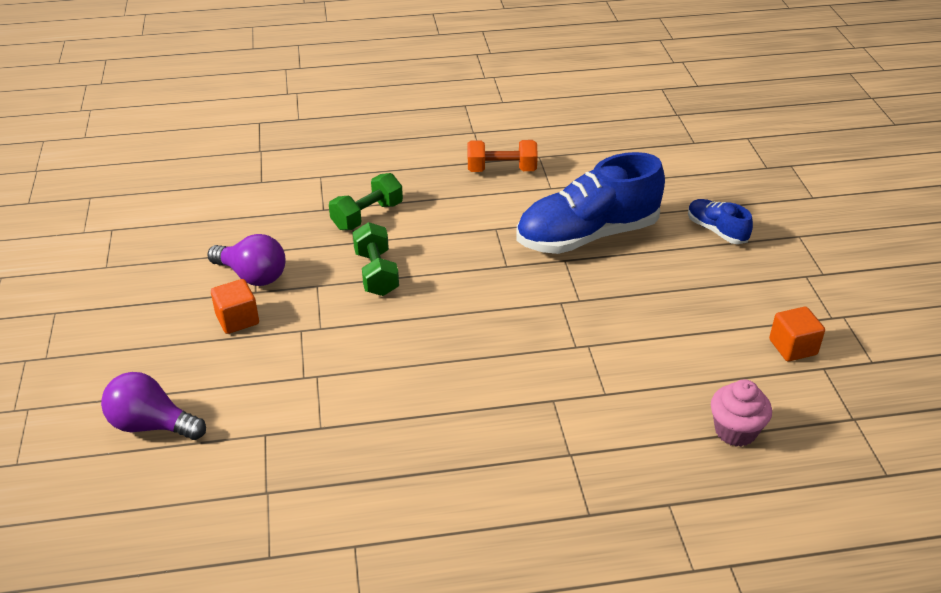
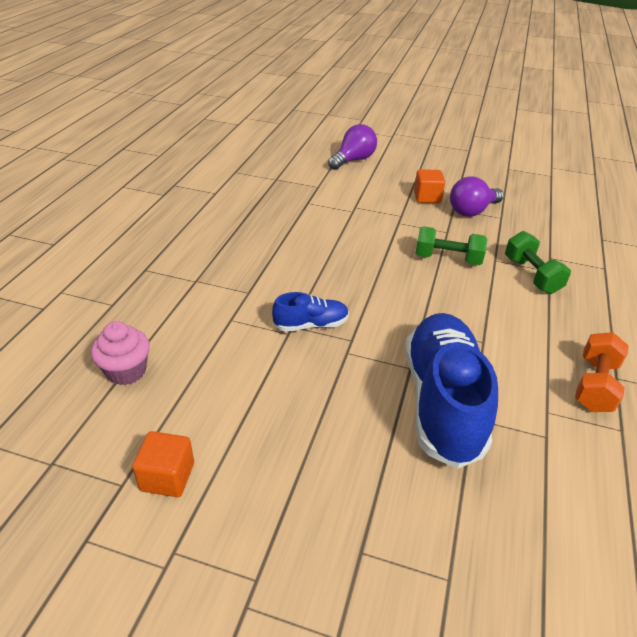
camera: 115 degrees right, 0 degrees up
blue shoe [688,199,753,244] -> blue shoe moved to [272,292,349,332]

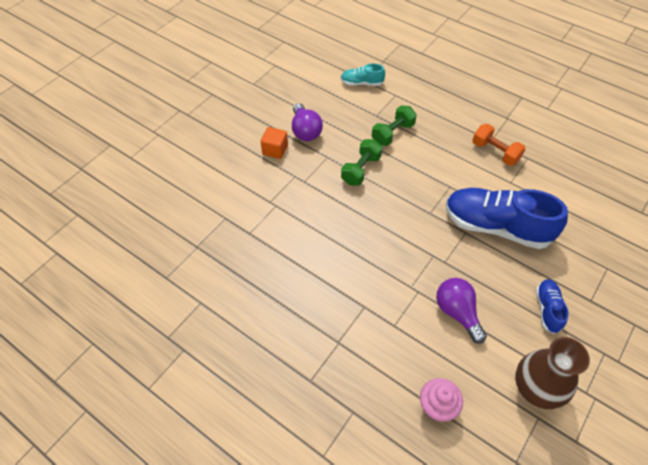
camera: 70 degrees left, 15 degrees up
orange cube [132,431,194,497] -> brown vase [515,337,590,409]
blue shoe [272,292,349,332] -> blue shoe moved to [536,279,569,334]
purple light bulb [328,124,377,170] -> purple light bulb moved to [436,278,487,344]
green dumbbell [505,231,571,294] -> green dumbbell turned 45 degrees counterclockwise [372,105,417,146]
none -> turquoise shoe [341,63,385,86]

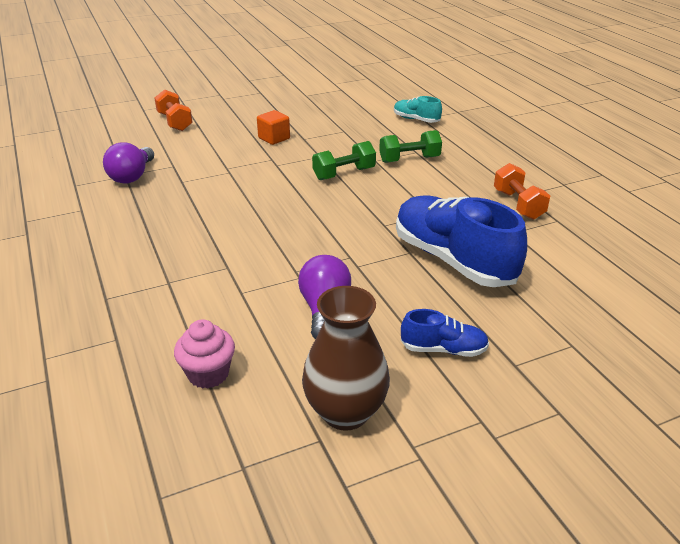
camera: 30 degrees right, 20 degrees down
purple light bulb [292,103,323,141] -> purple light bulb moved to [103,142,154,184]
blue shoe [536,279,569,334] -> blue shoe turned 60 degrees clockwise [401,309,489,357]
none -> orange dumbbell [155,89,193,131]

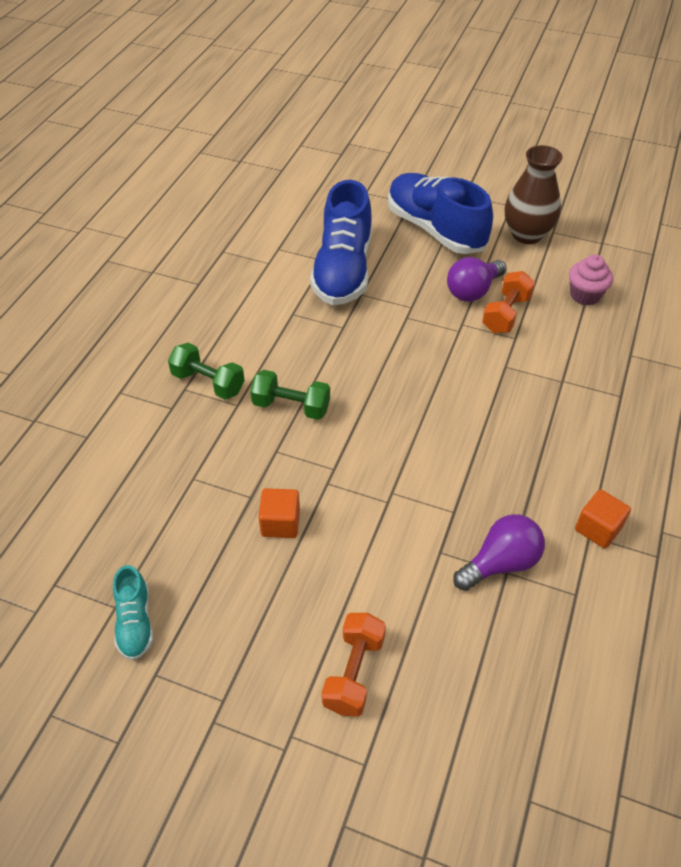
camera: 135 degrees left, 15 degrees up
turquoise shoe [394,96,442,123] -> turquoise shoe moved to [113,565,153,661]
blue shoe [401,309,489,357] -> blue shoe [388,173,493,254], size x2.10
orange dumbbell [494,163,550,220] -> orange dumbbell moved to [482,271,535,333]
none -> orange cube [575,489,631,548]

